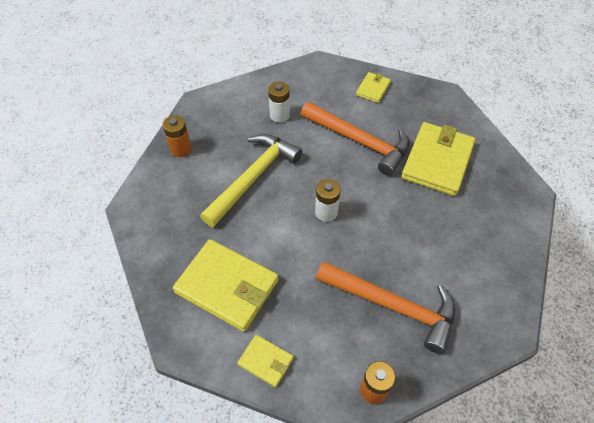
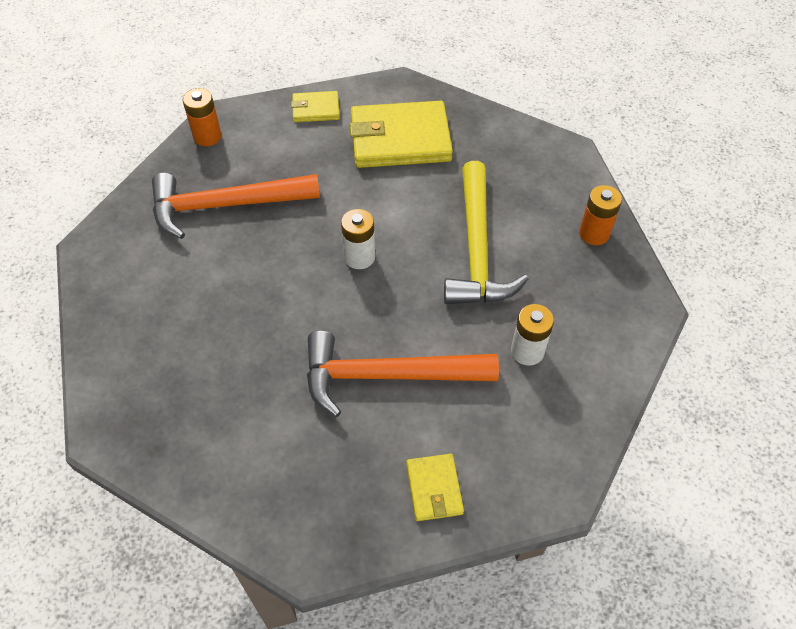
camera: 145 degrees right, 0 degrees up
yellow wallet [401,122,475,196] -> none

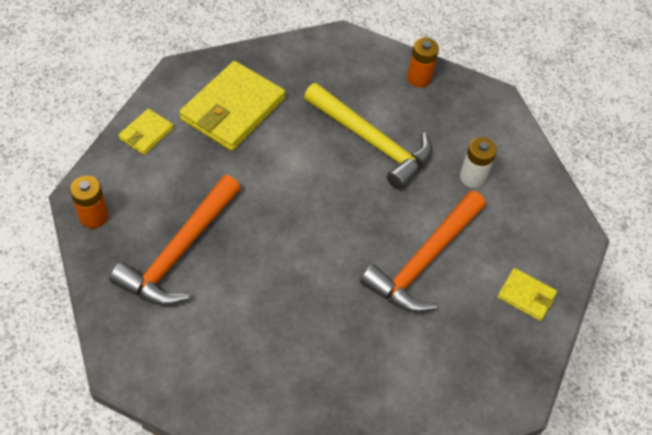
camera: 55 degrees left, 0 degrees up
white battery [341,209,375,269] -> none

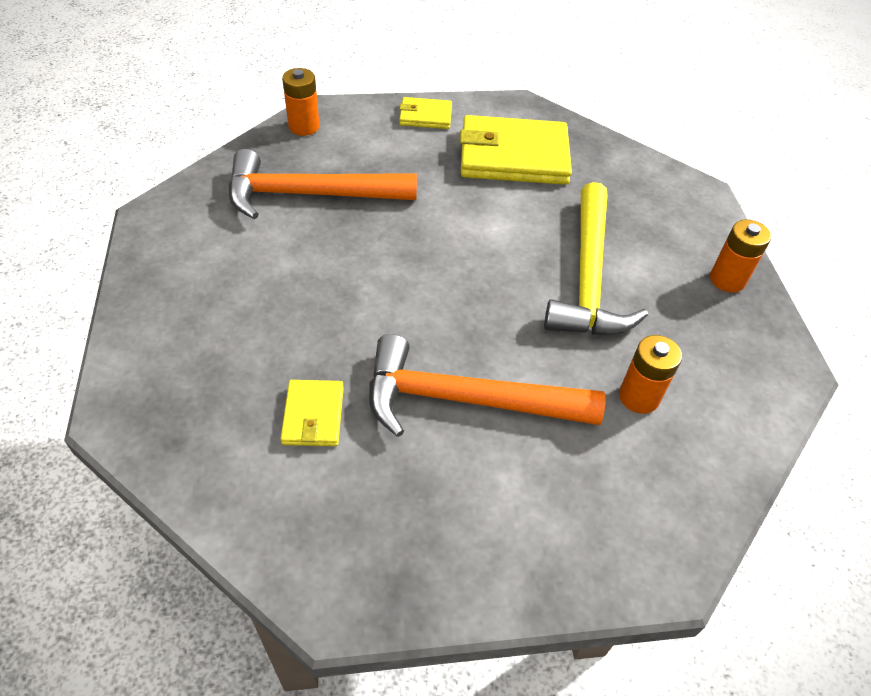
camera: 60 degrees right, 5 degrees down
white battery [460,137,497,188] -> orange battery [619,335,682,414]
yellow wallet [497,268,557,321] -> yellow wallet moved to [280,380,344,446]

